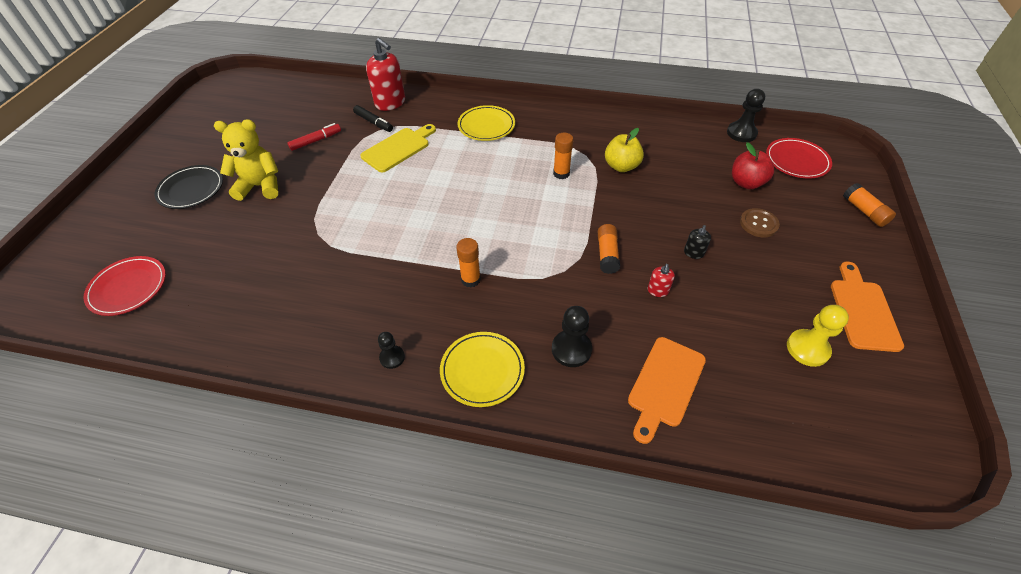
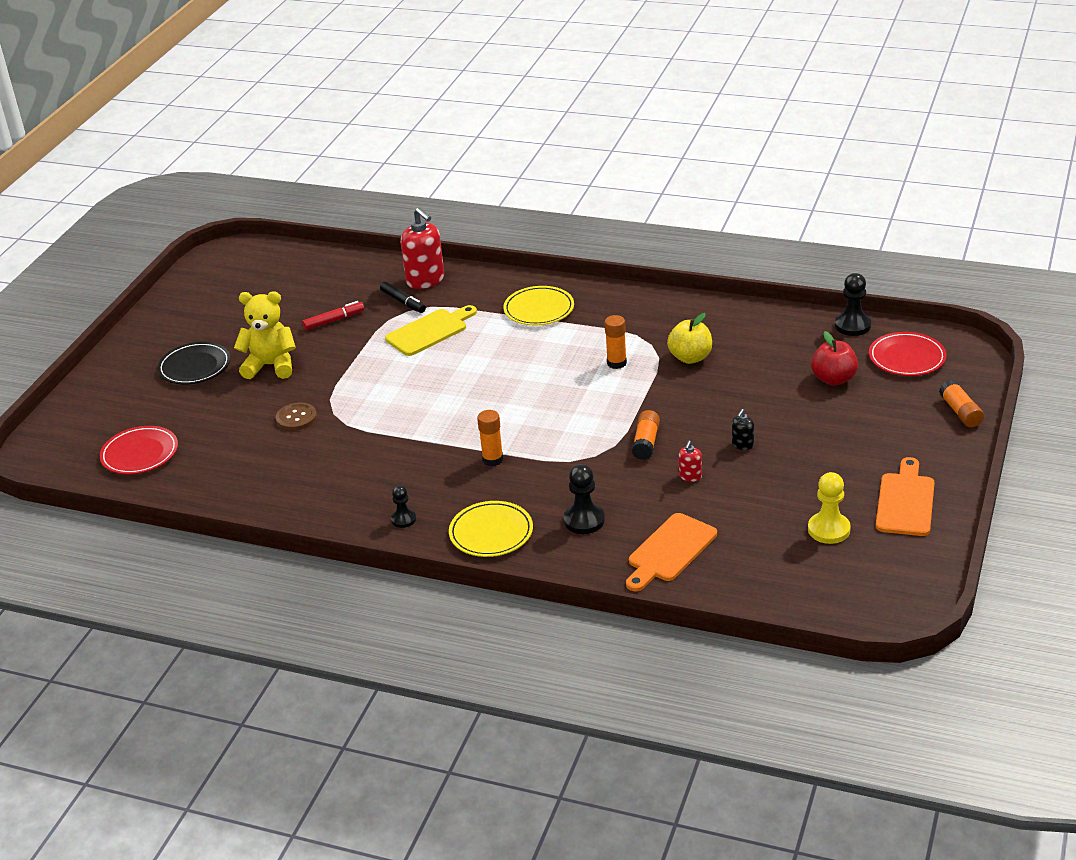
camera: 10 degrees right, 15 degrees down
brown button [740,208,780,237] -> brown button moved to [276,402,317,431]

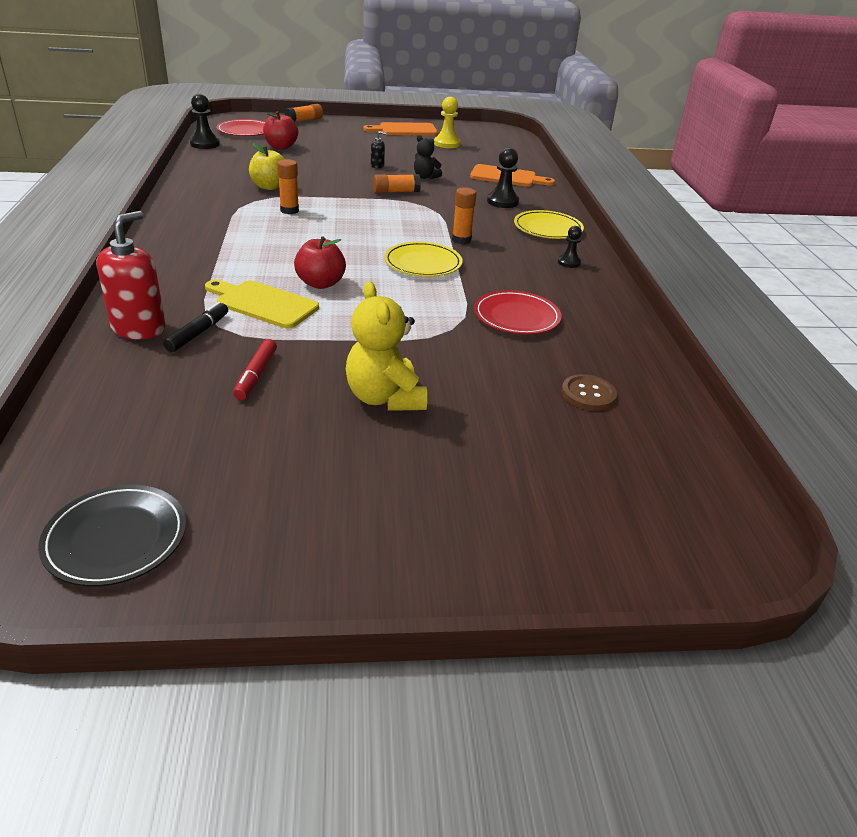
camera: 120 degrees left, 0 degrees up
red plate [100,426,178,474] -> red plate moved to [474,290,562,335]
black plate [157,342,230,384] -> black plate moved to [38,485,186,587]
brown button [276,402,317,431] -> brown button moved to [562,374,617,411]
red marker [302,301,364,330] -> red marker turned 120 degrees counterclockwise [233,339,277,400]
yellow plate [503,286,574,325] -> yellow plate moved to [384,242,463,277]
red soap dispenser [679,440,702,482] -> black teddy bear [414,135,442,179]
none -> red apple [294,236,346,289]

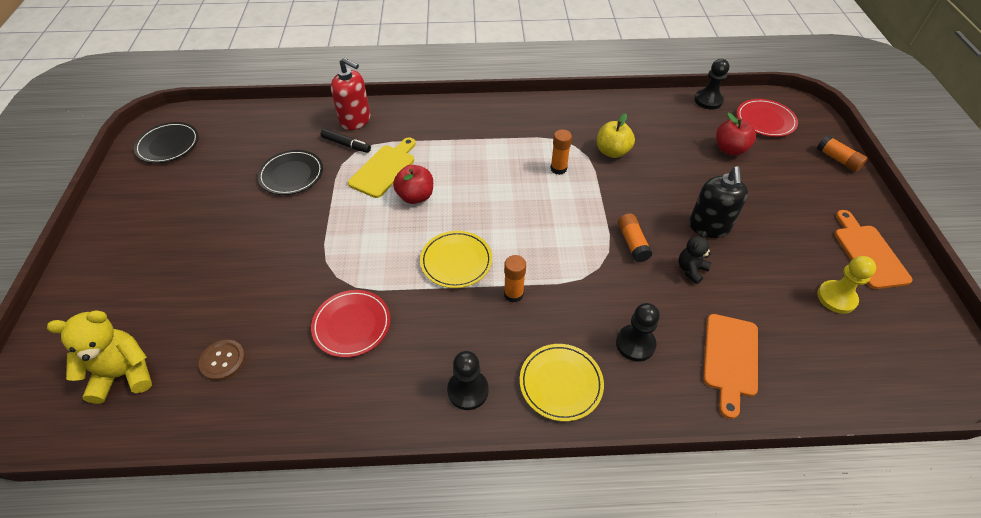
camera: 95 degrees right, 15 degrees up
red marker [233,339,277,400] -> black plate [258,150,323,195]
yellow teddy bear [346,281,427,411] -> yellow teddy bear moved to [47,310,152,404]
black soap dispenser [371,131,387,168] -> black soap dispenser [689,166,748,238], size x2.14
black pawn [558,226,582,268] -> black pawn [447,351,489,410], size x1.62

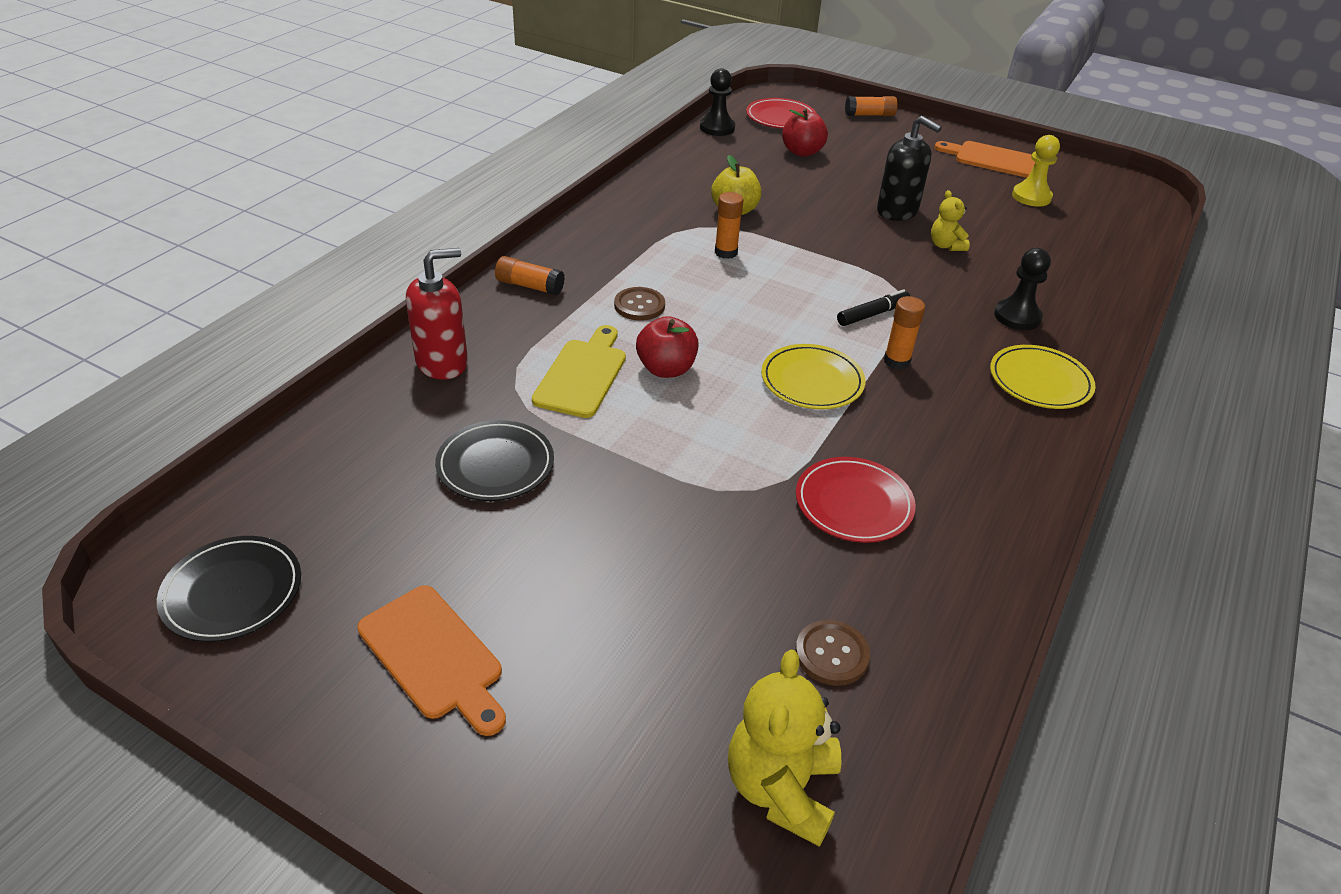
camera: 60 degrees left, 10 degrees down
black marker [321,129,371,153] -> black marker moved to [837,289,910,326]
yellow cutting board [348,137,416,198] -> yellow cutting board turned 45 degrees clockwise [532,325,626,418]
black pawn [447,351,489,410] -> none
orange glue stick [618,214,653,262] -> orange glue stick moved to [495,256,565,296]
black teddy bear [679,231,711,284] -> yellow teddy bear [931,190,970,251]
orange cutting board [703,314,758,419] -> orange cutting board moved to [357,585,506,736]
none -> brown button [614,287,665,321]

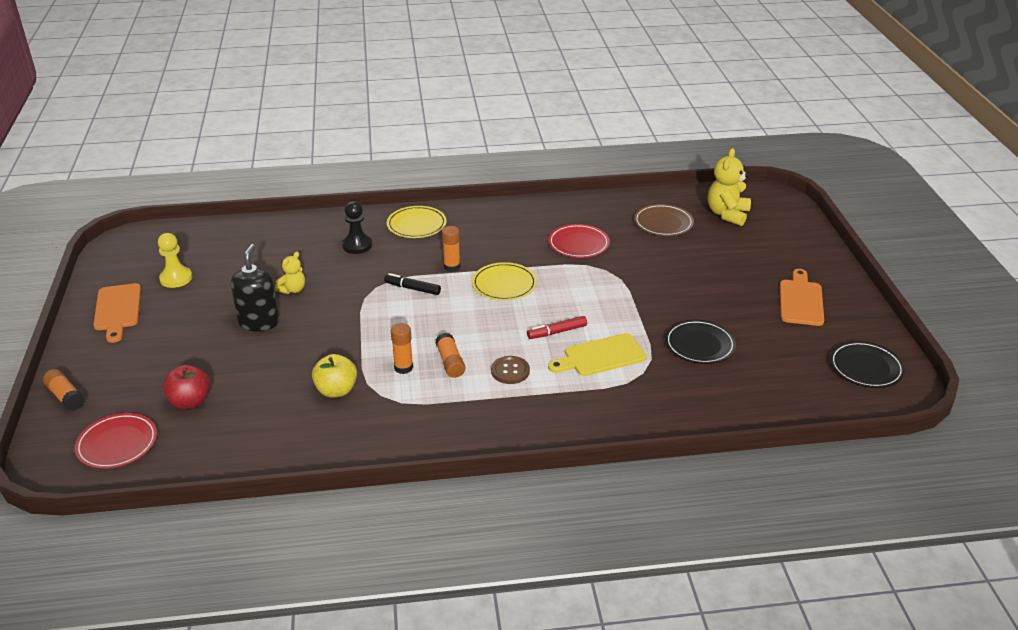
camera: 125 degrees left, 5 degrees down
red soap dispenser [406,248,468,380] -> none
orange glue stick [495,256,565,296] -> orange glue stick moved to [436,333,465,378]
red apple [636,316,699,378] -> red marker [527,316,587,339]
black pawn [700,68,735,136] -> none
yellow teddy bear [728,650,841,847] -> yellow teddy bear turned 135 degrees clockwise [708,148,751,226]
brown button [795,620,870,686] -> brown plate [634,204,694,236]

